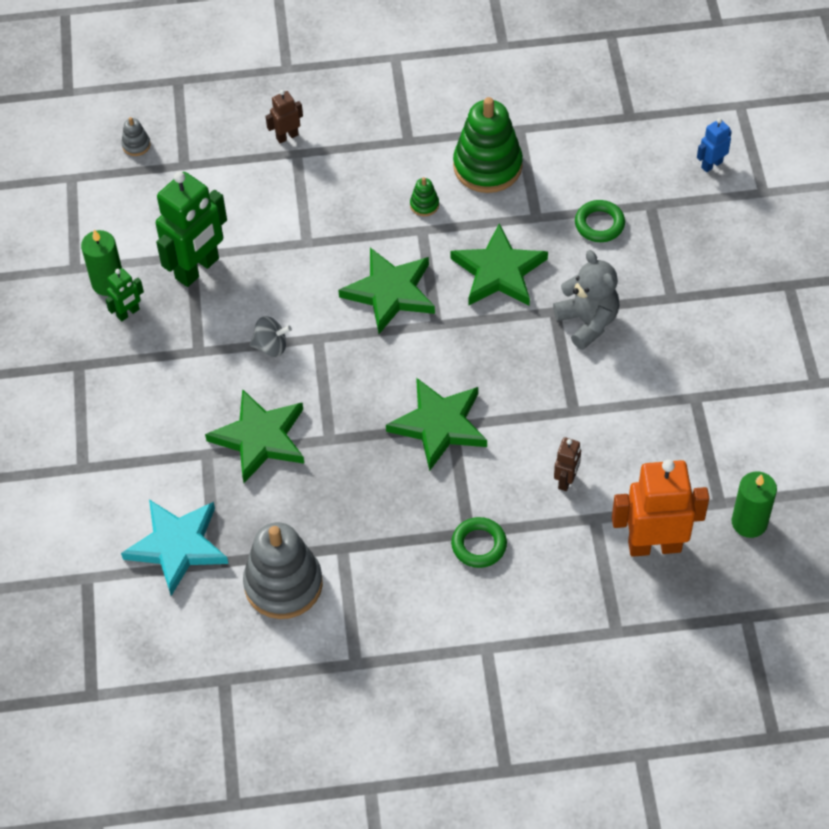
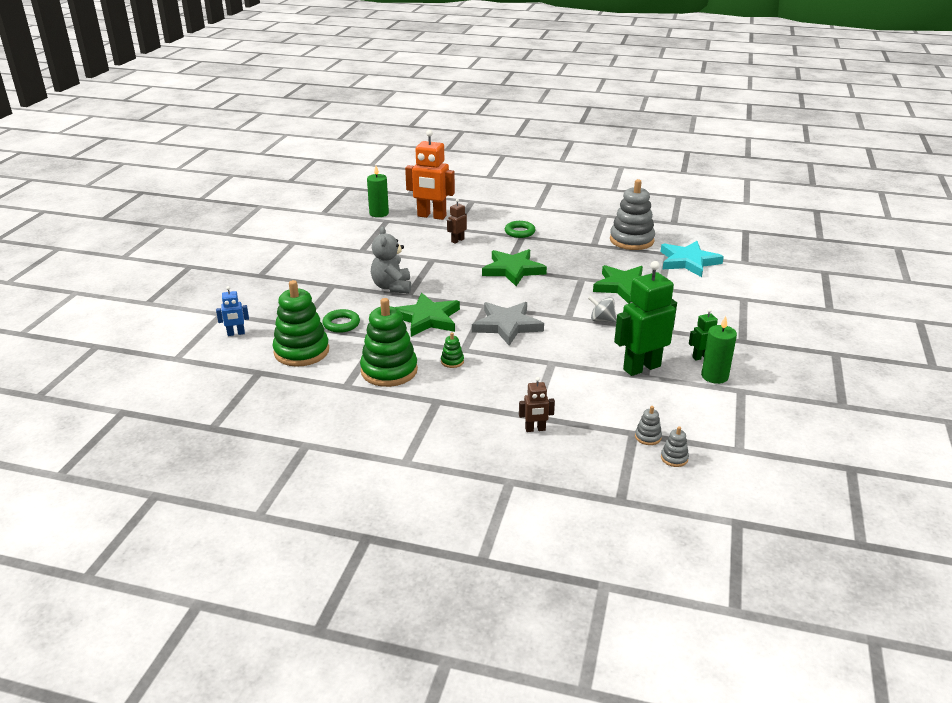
camera: 160 degrees left, 25 degrees down
green star [338,248,435,334] -> grey star [472,302,544,346]
none -> green stacking toy [273,280,329,367]
none -> grey stacking toy [635,406,662,445]

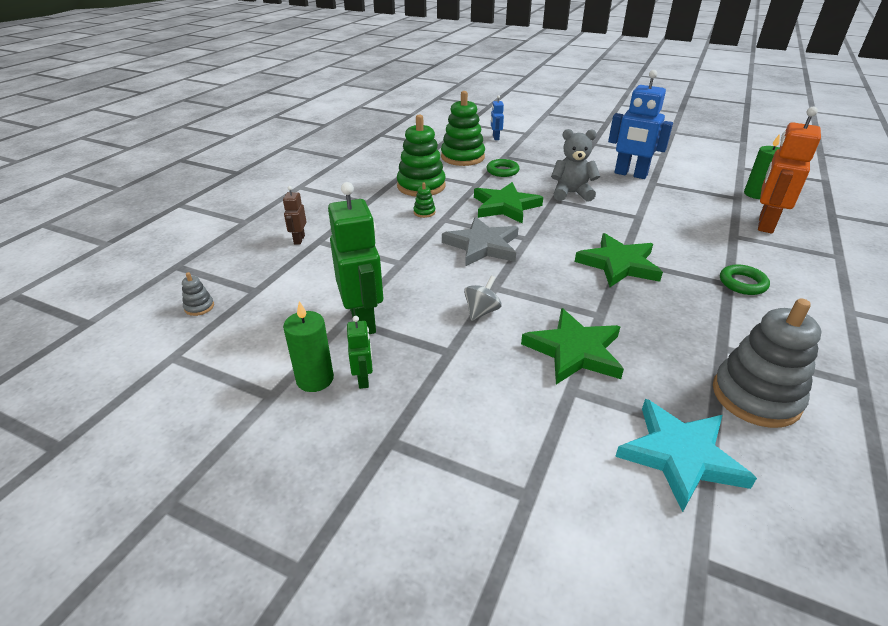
camera: 100 degrees right, 5 degrees up
brown robot [447,199,467,244] -> none
grey stacking toy [635,406,662,445] -> none
none -> blue robot [608,70,673,179]

